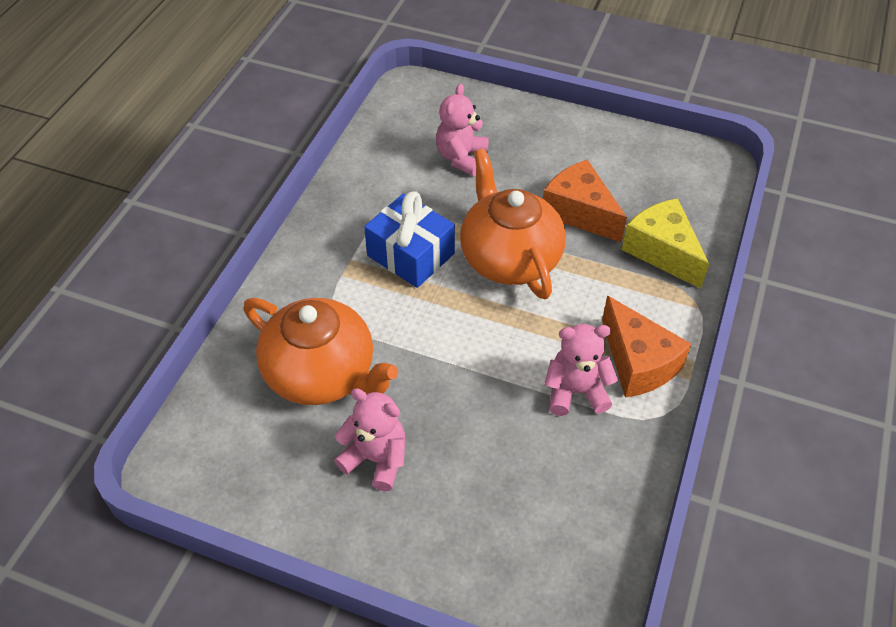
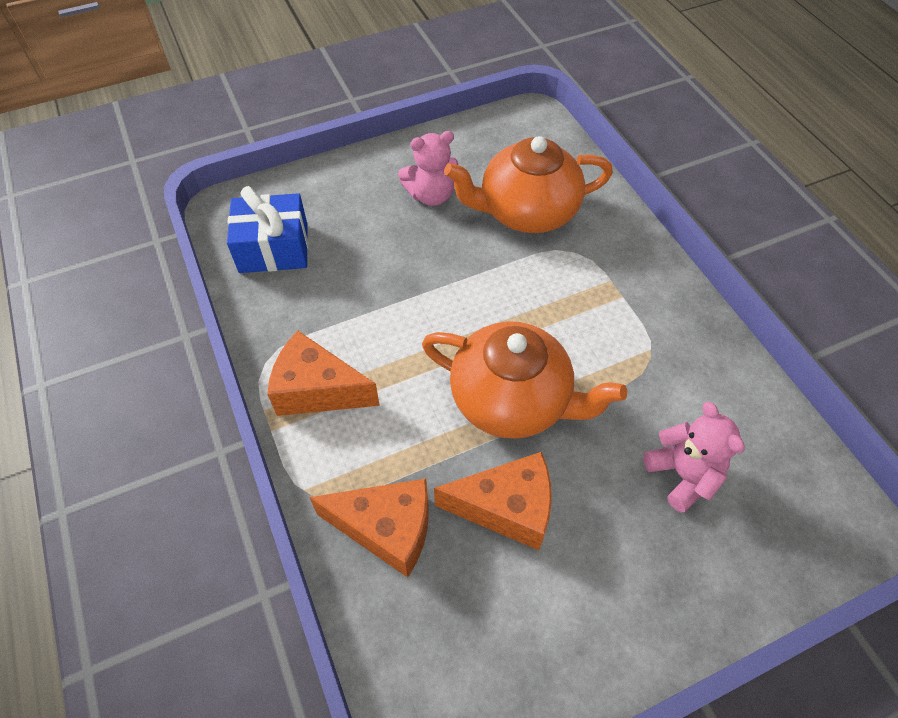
camera: 135 degrees right, 5 degrees up
blue gift [364,191,455,288] -> blue gift moved to [227,186,308,273]
pink teddy bear [544,324,618,416] -> none
yellow cheese [621,198,709,289] -> orange cheese [309,479,429,578]

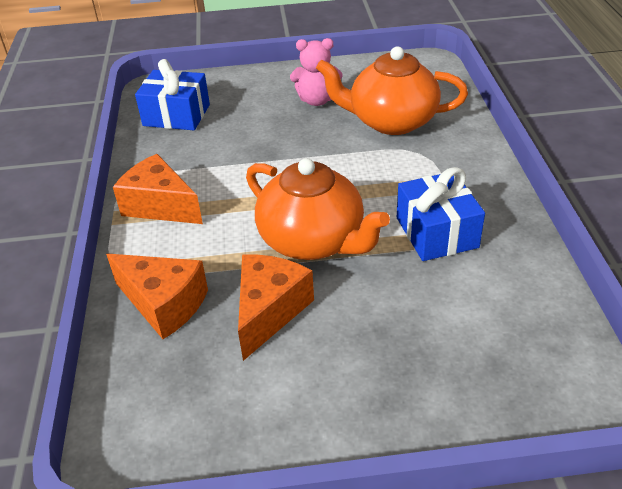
camera: 20 degrees right, 15 degrees down
orange cheese [434,452,552,550] -> orange cheese turned 90 degrees counterclockwise [238,255,314,361]
pink teddy bear [643,402,745,513] -> none
none -> blue gift [397,167,485,261]

